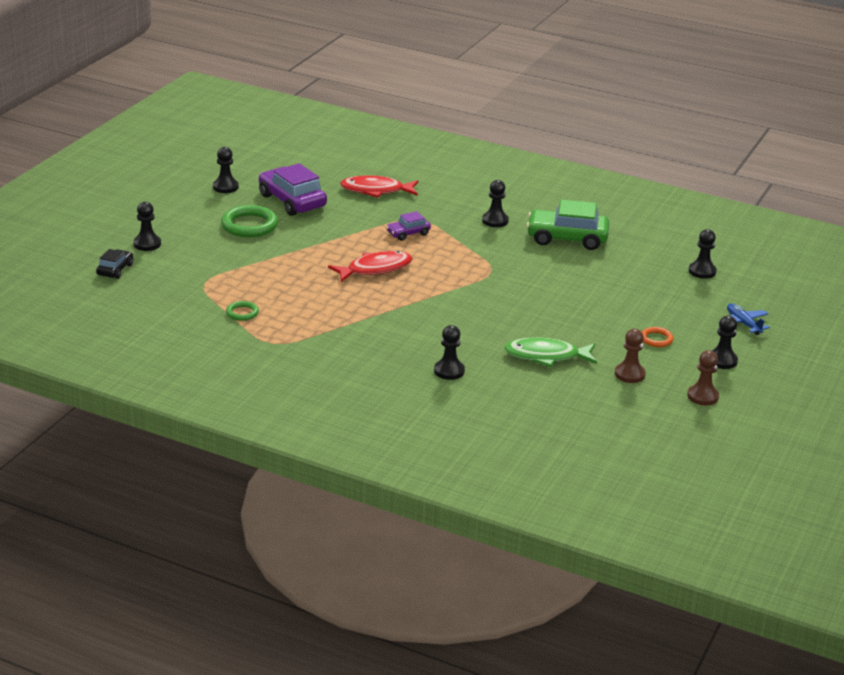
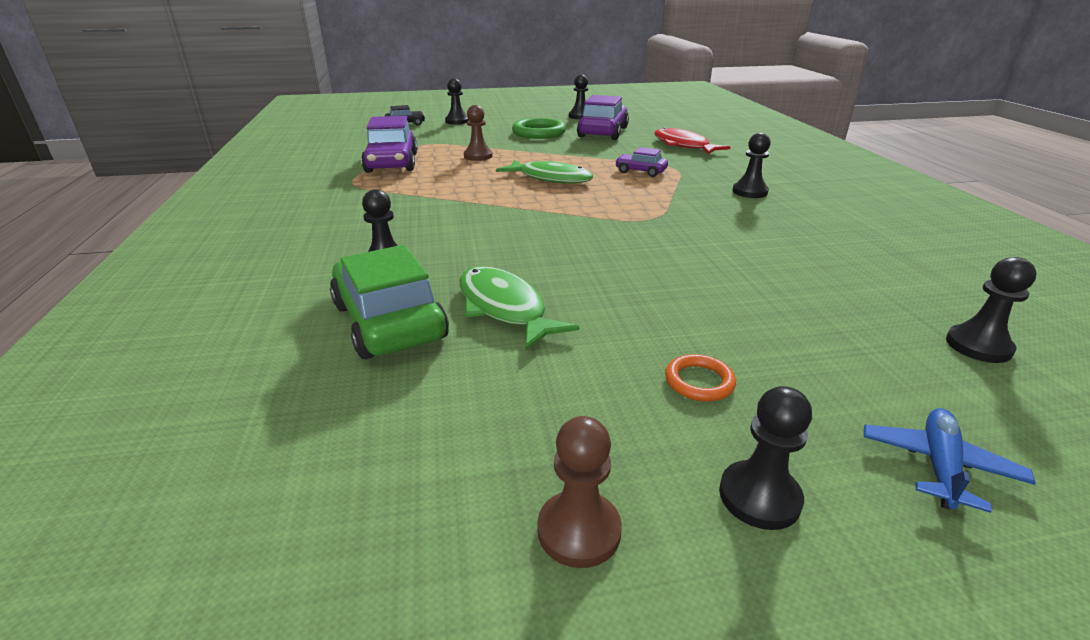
camera: 55 degrees right, 0 degrees up
green ring [226,301,259,321] -> purple car [361,116,418,173]
red fish [328,251,412,282] -> green fish [496,160,593,184]
green car [526,200,609,250] -> green car moved to [330,245,449,359]
brown pawn [615,329,646,383] -> brown pawn moved to [464,105,493,161]

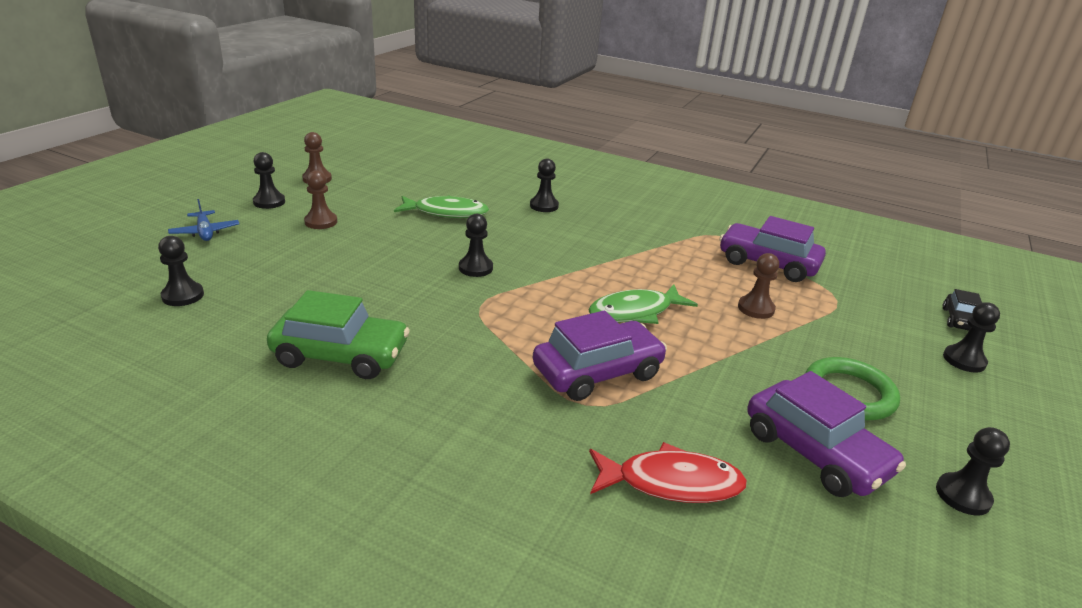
camera: 125 degrees right, 0 degrees up
green car [330,245,449,359] -> green car moved to [267,290,410,379]
purple car [615,147,668,177] -> purple car [533,310,667,401], size x1.89
orange ring [665,354,736,402] -> brown pawn [304,170,337,229]
black pawn [732,133,771,198] -> black pawn moved to [459,214,493,277]

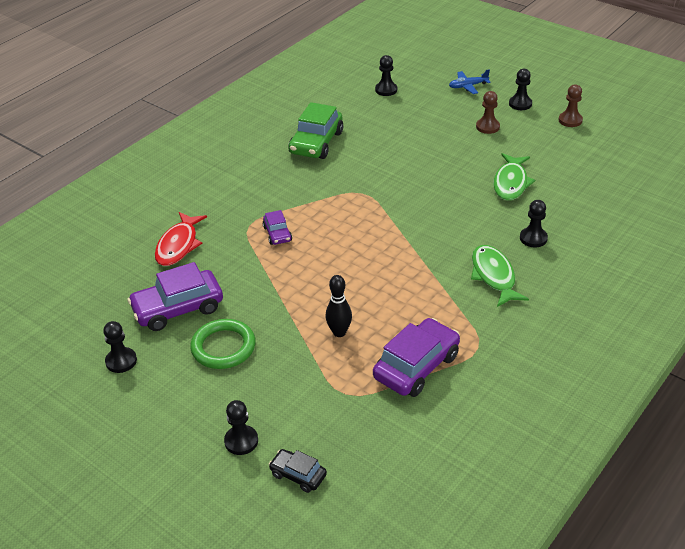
camera: 105 degrees right, 10 degrees up
black pawn [459,214,493,277] -> none
purple car [533,310,667,401] -> purple car [263,210,292,245], size x0.53
green fish [588,284,698,324] -> green fish moved to [471,245,529,307]
brown pawn [738,253,779,319] -> black bowling pin [325,275,352,337]

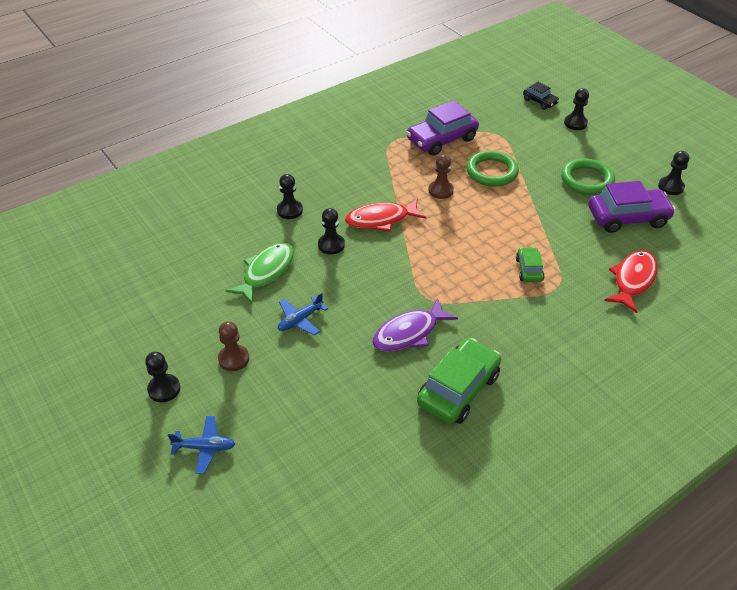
camera: 165 degrees left, 5 degrees up
purple car [263,210,292,245] -> green car [516,247,545,282]
black bowling pin [325,275,352,337] -> green ring [466,151,519,187]
black pawn [375,55,397,96] -> black pawn moved to [318,208,345,255]
green fish [471,245,529,307] -> none
brown pawn [559,84,583,127] -> brown pawn moved to [428,154,454,199]
none -> blue plane [278,292,328,336]
none -> red fish [345,199,427,232]
none -> purple fish [372,298,458,352]

